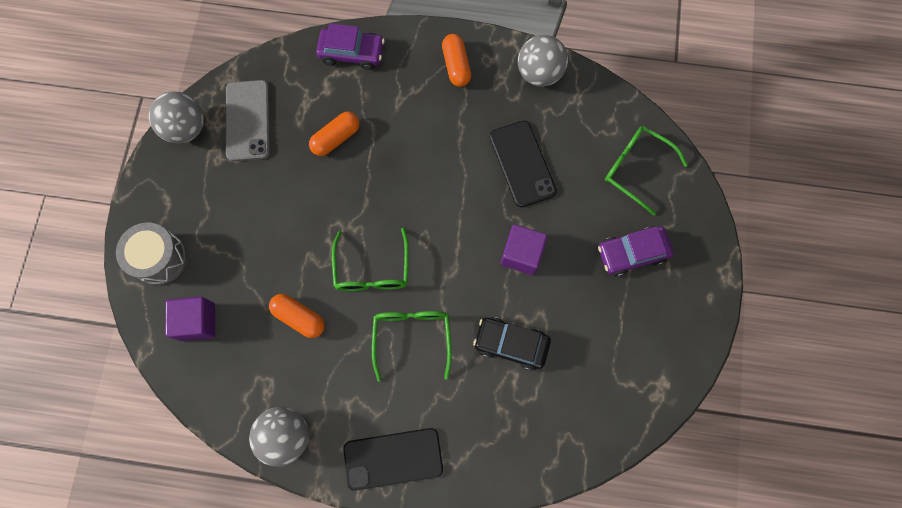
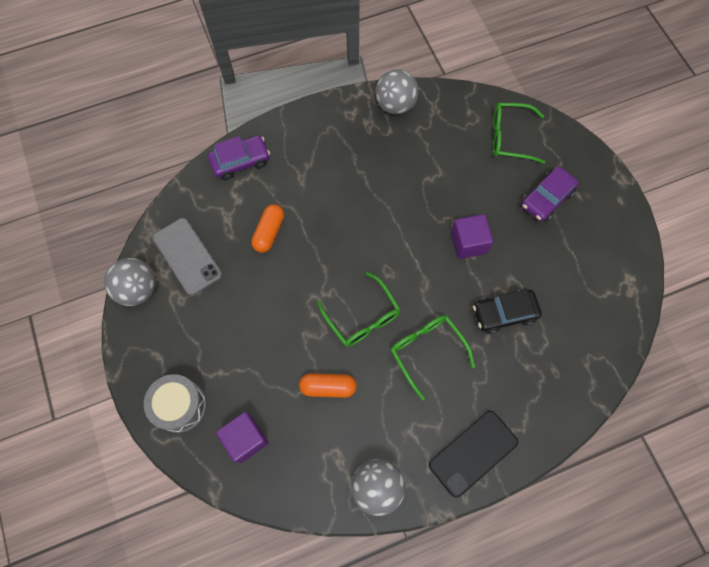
camera: 30 degrees left, 5 degrees down
orange capsule [442,34,471,87] -> none
black phone [489,121,557,208] -> none

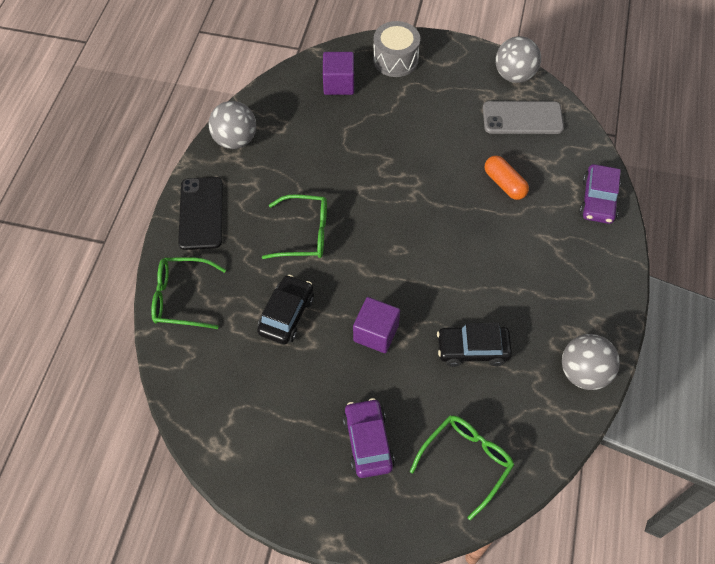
camera: 125 degrees right, 10 degrees down
orange capsule [299,373,357,398] -> none
green glasses [317,272,401,347] -> green glasses moved to [151,257,226,329]
none -> black car [437,323,512,367]

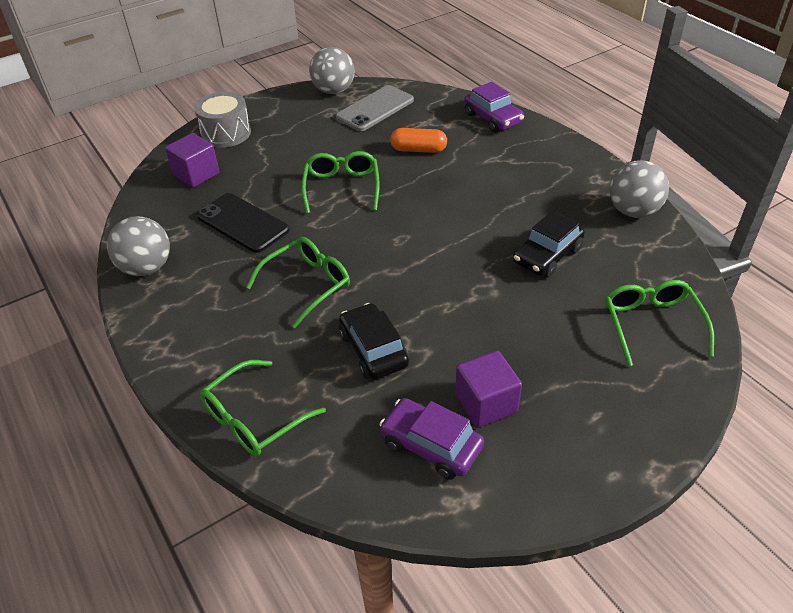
camera: 45 degrees left, 15 degrees down
black phone [178,177,223,250] -> black phone moved to [197,193,289,253]
purple car [343,398,395,478] -> purple car moved to [379,398,484,480]
purple cube [353,297,400,353] -> purple cube moved to [455,351,522,428]
none -> green glasses [301,151,380,214]

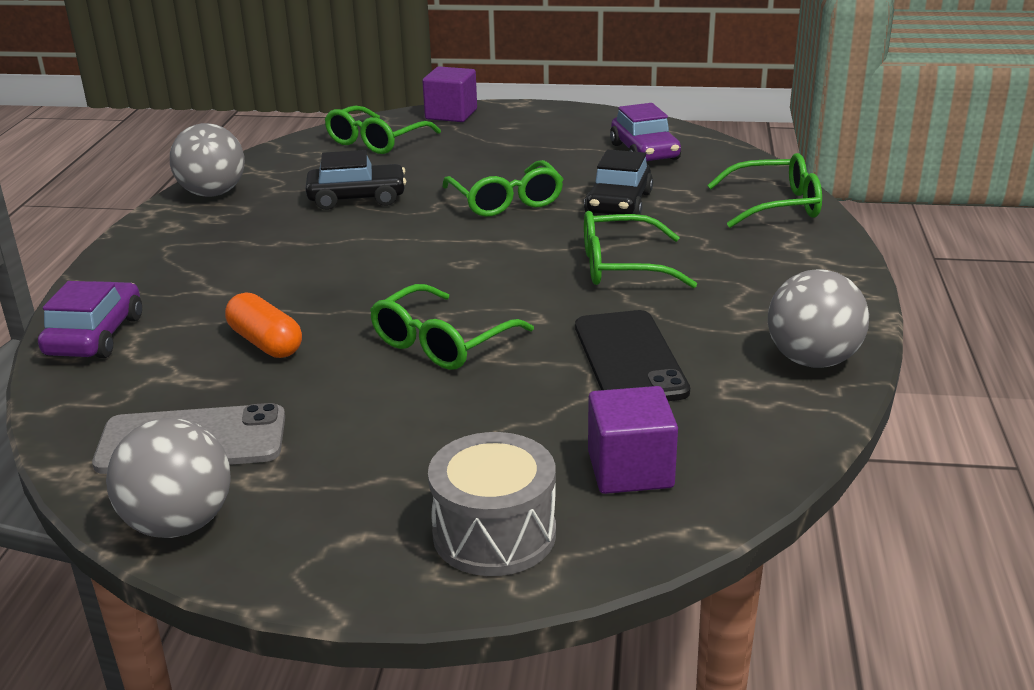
camera: 140 degrees left, 15 degrees down
purple cube [455,351,522,428] -> purple cube moved to [422,66,477,122]
none -> green glasses [442,160,563,217]

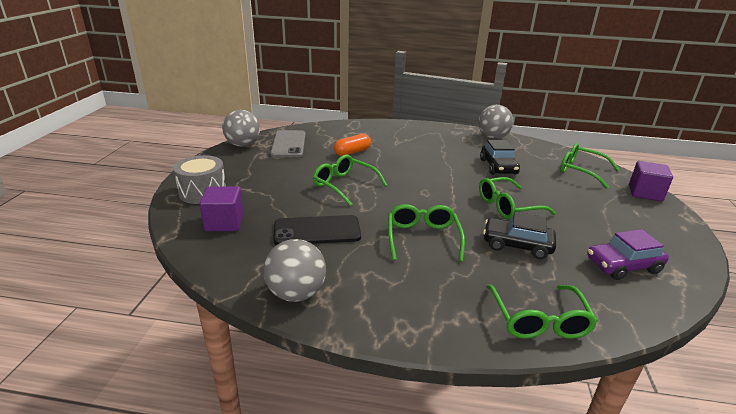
camera: 90 degrees right, 0 degrees up
purple car [38,281,142,358] -> none

